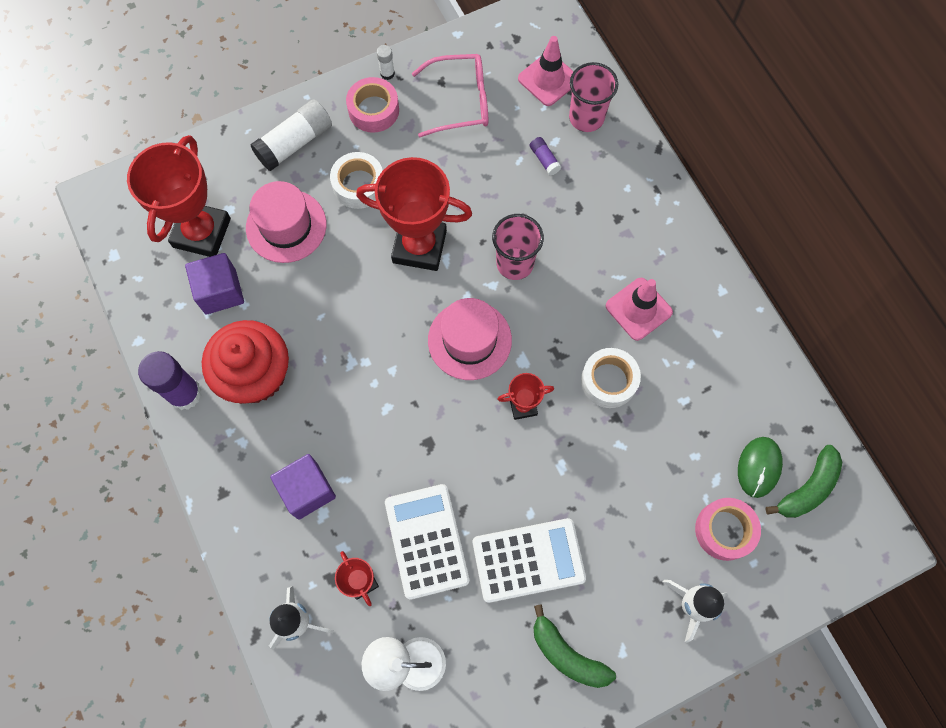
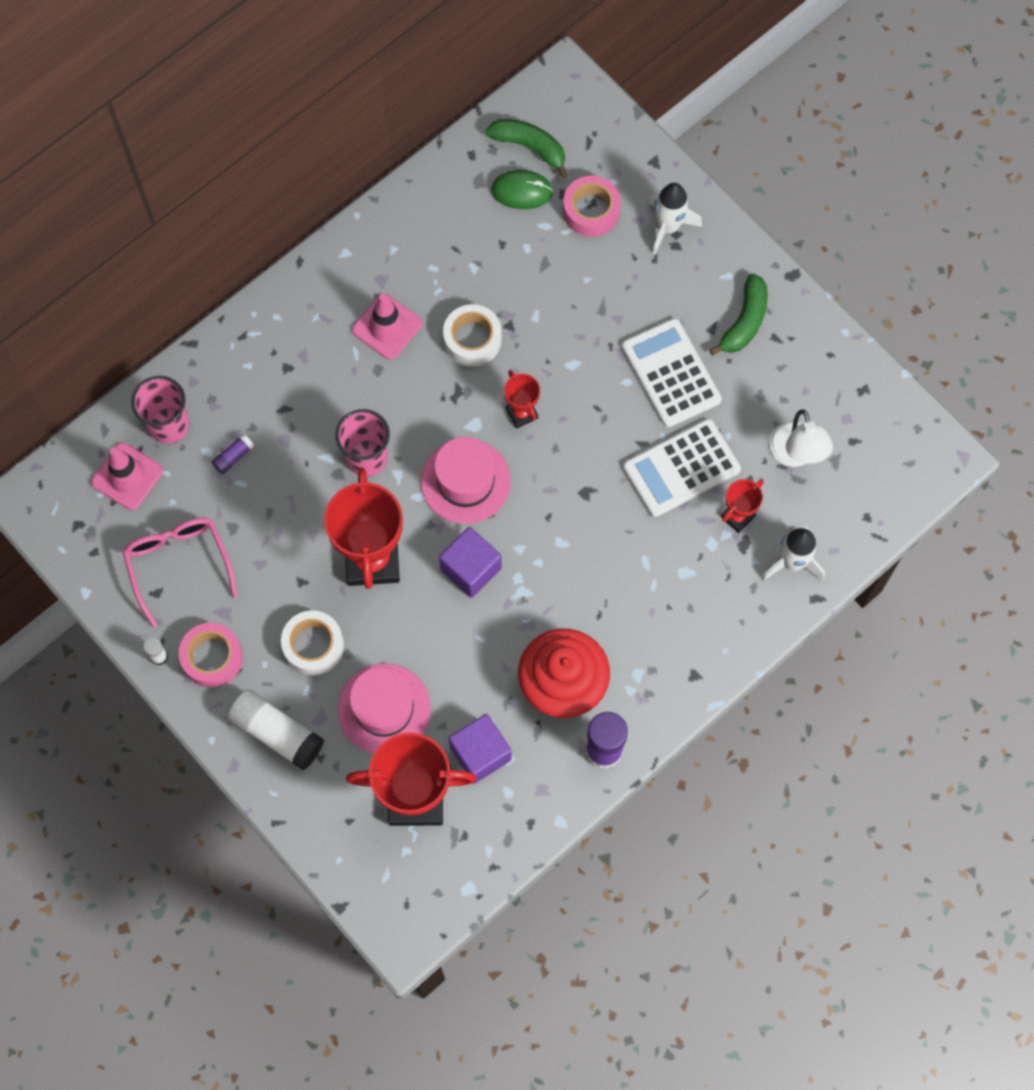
camera: 105 degrees left, 0 degrees up
purple cube [270,454,336,520] -> purple cube moved to [439,527,502,598]

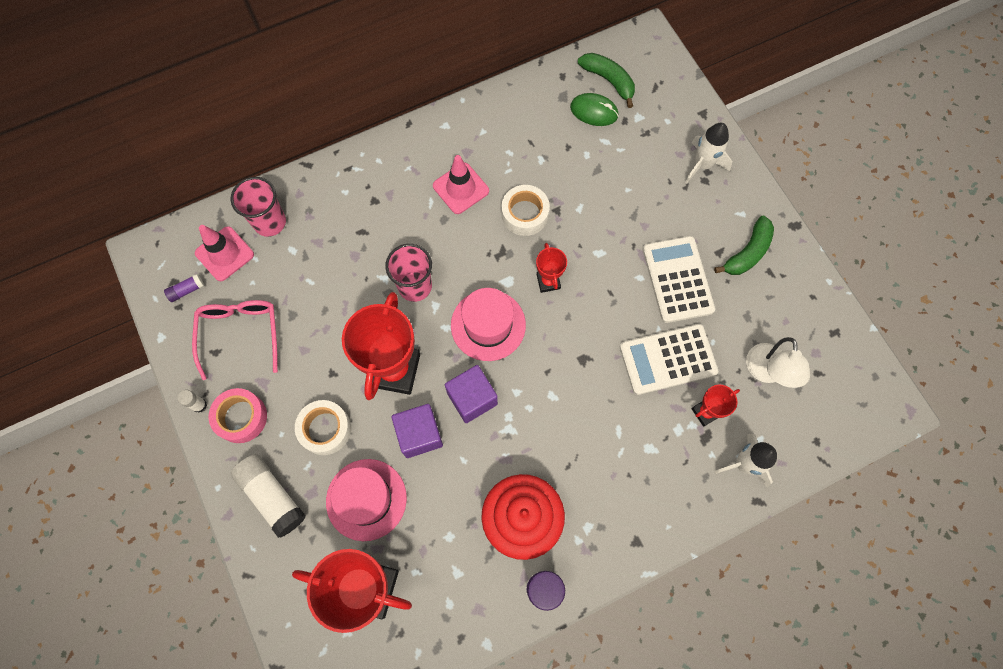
camera: 15 degrees right, 0 degrees up
purple glue stick [212,434,254,474] -> purple glue stick moved to [164,274,204,302]
purple cube [449,714,512,784] -> purple cube moved to [391,404,443,458]
pink tape [563,176,621,237] -> none

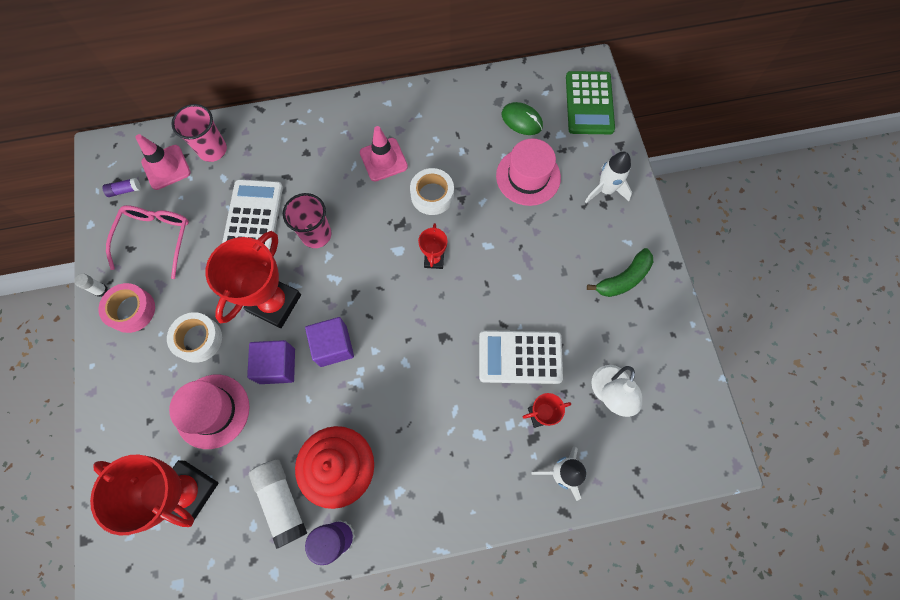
camera: 15 degrees right, 0 degrees up
white glue stick [230,454,306,538] -> white glue stick moved to [249,460,307,549]
pink hat [451,288,526,361] -> pink hat moved to [496,138,561,206]
green banana [578,53,635,108] -> none
white calculator [643,236,715,323] -> white calculator moved to [222,179,283,250]
none -> green calculator [566,71,615,134]

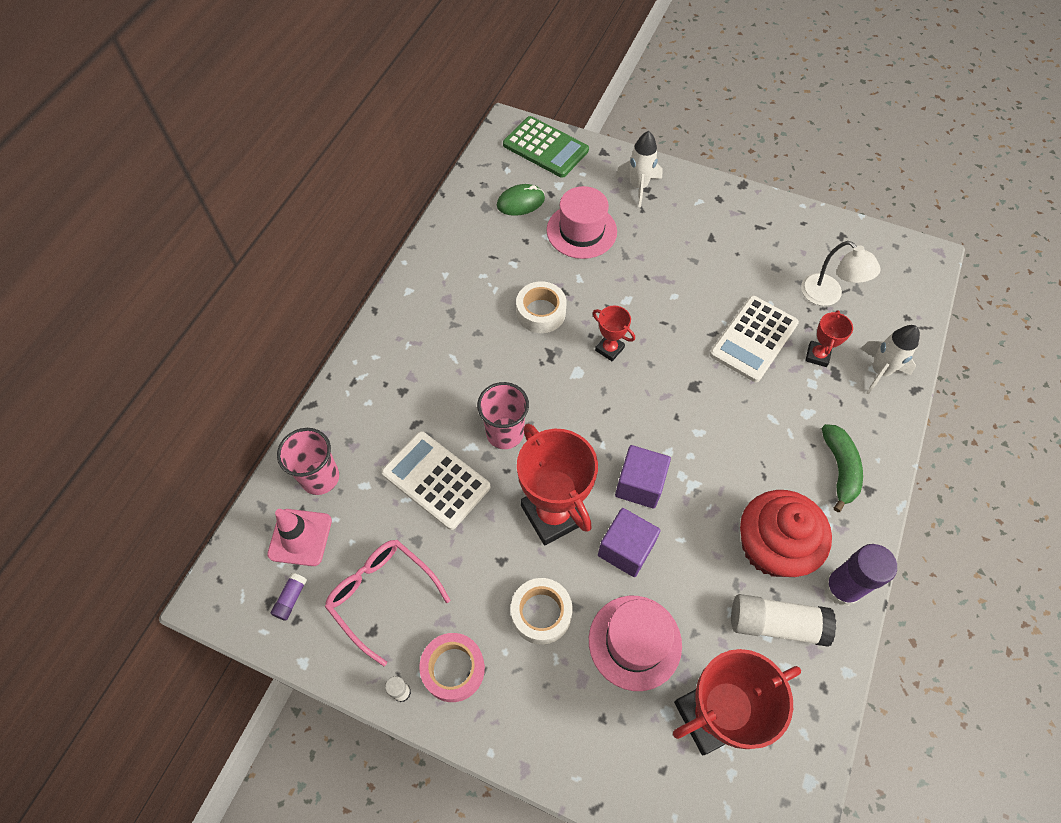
camera: 55 degrees left, 10 degrees down
pink traffic cone [360,126,408,182] -> none
green banana [587,248,653,297] -> green banana moved to [822,424,863,512]

